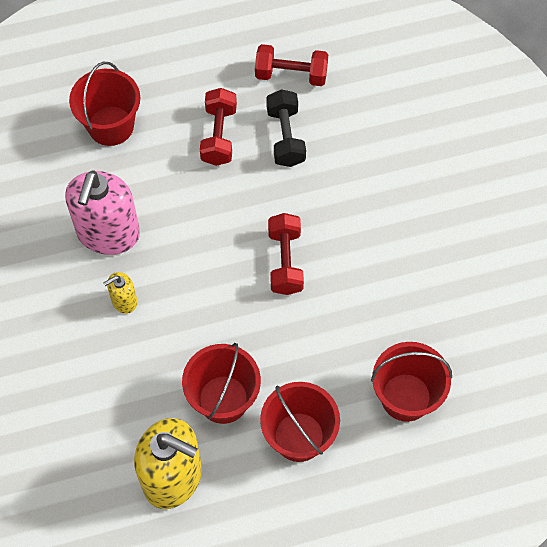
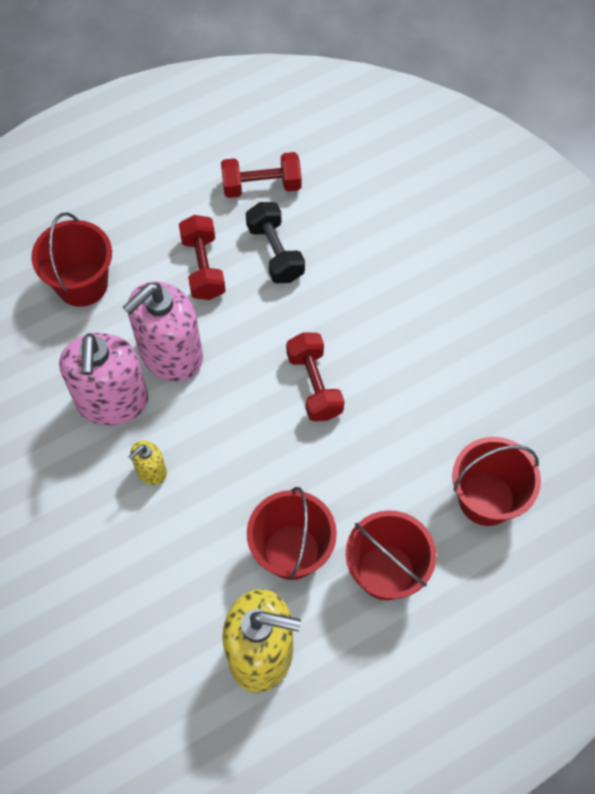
camera: 15 degrees left, 0 degrees up
none -> pink soap dispenser [123,281,203,381]

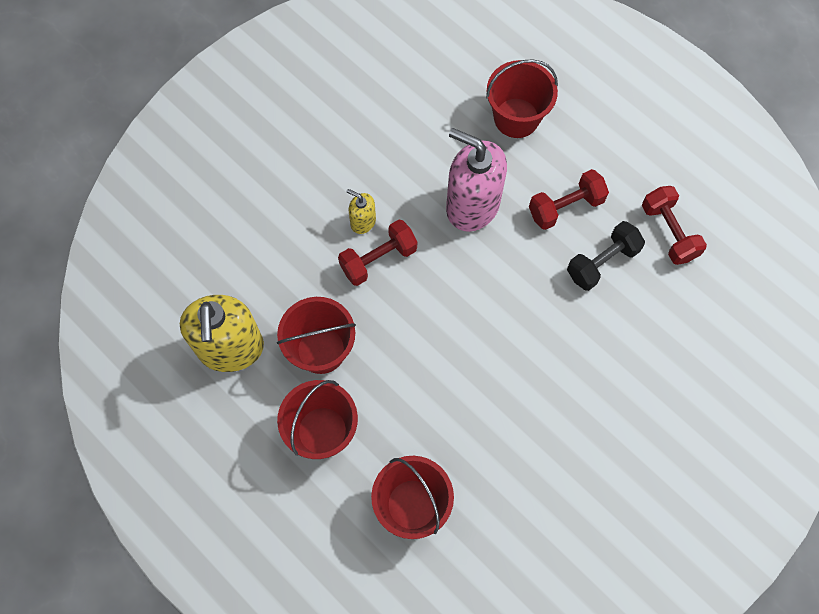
camera: 75 degrees right, 5 degrees up
pink soap dispenser [59,333,148,426] -> none
red dumbbell [286,333,345,421] -> red dumbbell moved to [338,220,417,286]

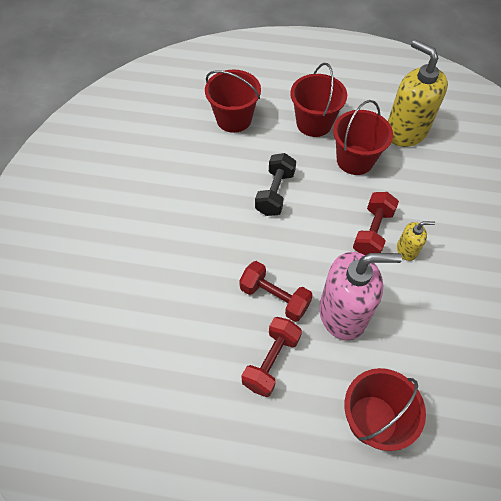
camera: 145 degrees right, 10 degrees down
black dumbbell [567,221,645,291] -> black dumbbell moved to [255,153,296,216]
red dumbbell [642,186,707,265] -> red dumbbell moved to [239,261,313,322]

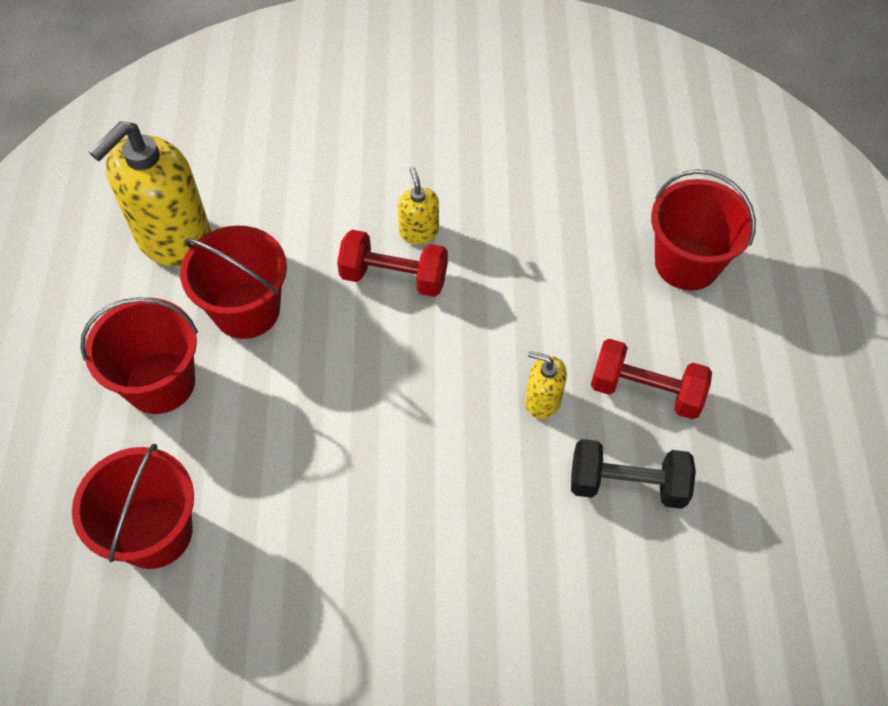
camera: 100 degrees left, 0 degrees up
red dumbbell [239,261,313,322] -> yellow soap dispenser [525,351,567,419]
black dumbbell [255,153,296,216] -> black dumbbell moved to [571,439,696,509]
pink soap dispenser [319,252,402,340] -> none

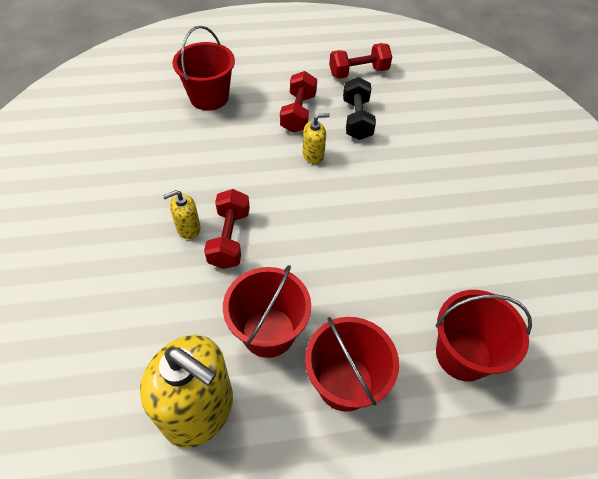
camera: 100 degrees left, 5 degrees down
yellow soap dispenser [525,351,567,419] -> yellow soap dispenser turned 120 degrees counterclockwise [303,113,330,164]
none -> red dumbbell [329,43,392,79]

